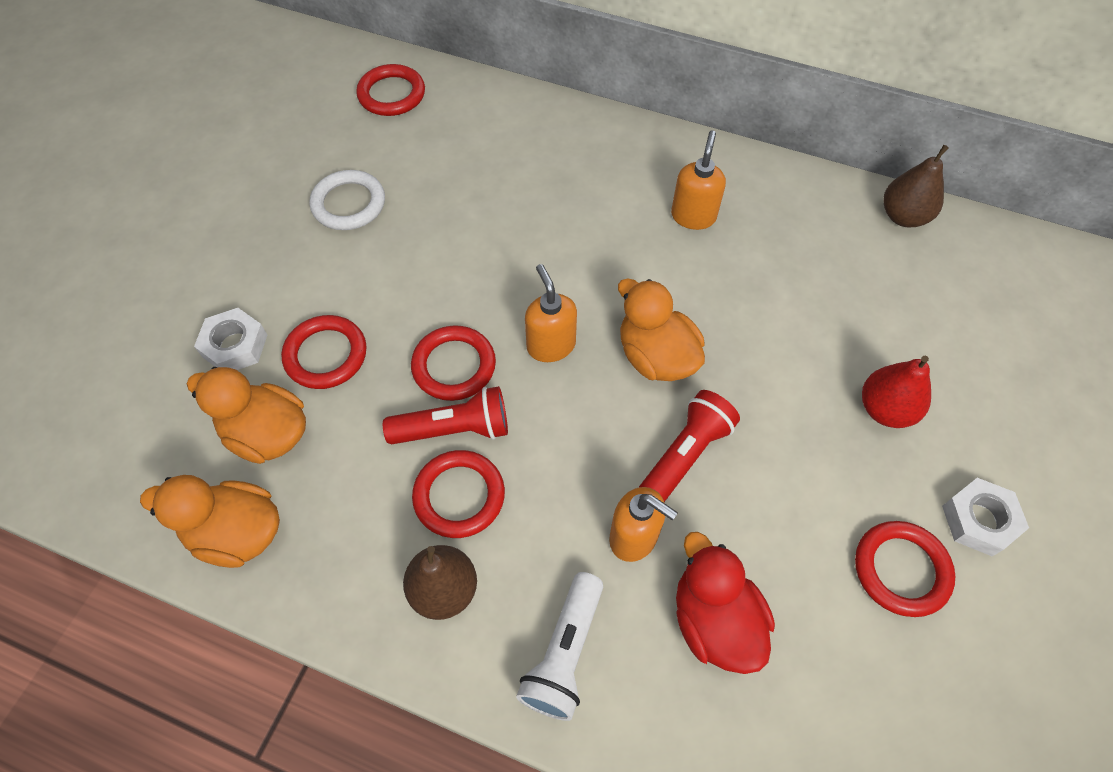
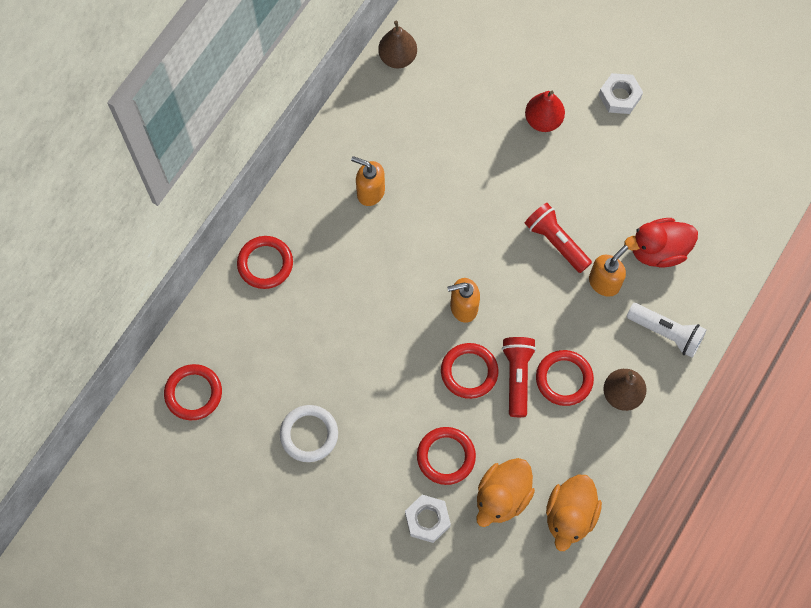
camera: 80 degrees left, 10 degrees up
orange duck [618,278,705,381] -> none
red ring [855,521,955,617] -> red ring moved to [237,236,293,289]

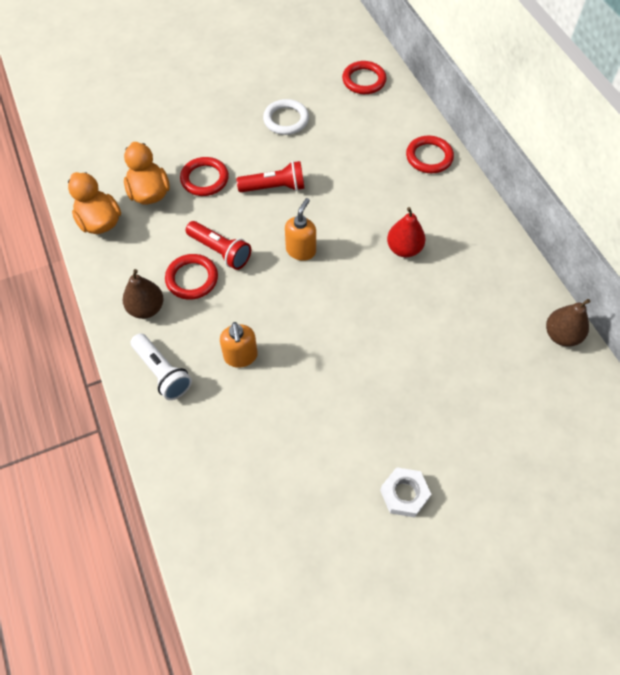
camera: 125 degrees right, 10 degrees down
orange soap dispenser [351,156,385,206] -> none
white nut [405,495,451,543] -> none
red ring [441,343,499,399] -> none
red pear [525,91,565,132] -> red pear moved to [387,207,426,257]
red flashlight [525,203,592,273] -> red flashlight moved to [236,161,304,192]
red duck [624,218,698,267] -> none
white flashlight [627,303,707,358] -> white flashlight turned 105 degrees counterclockwise [131,333,192,400]

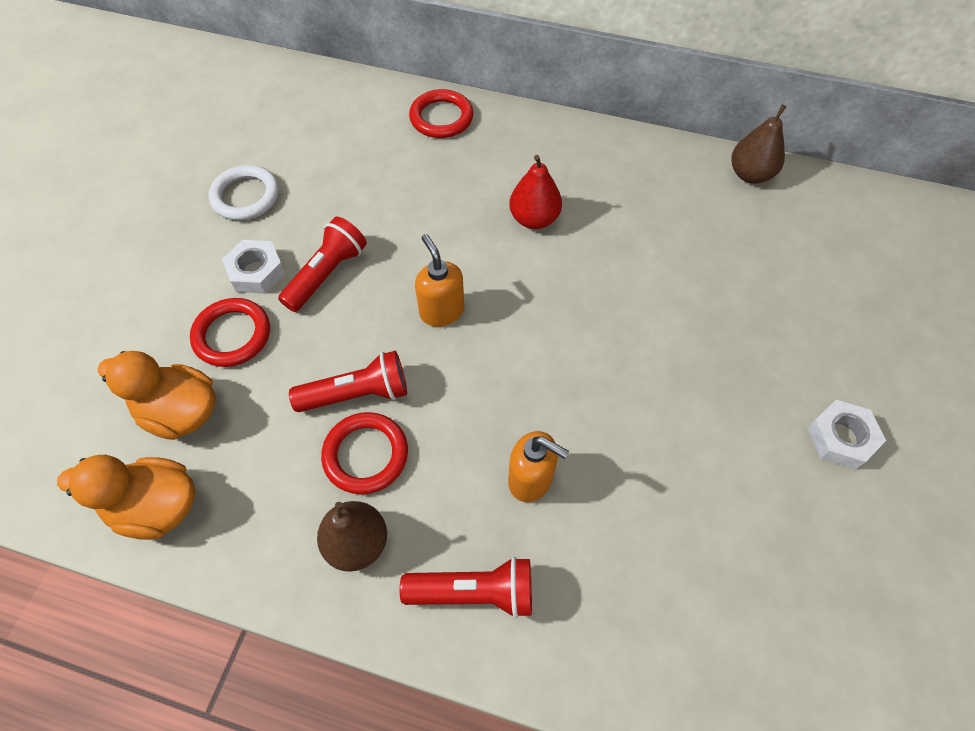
camera: 50 degrees left, 0 degrees up
white flashlight [131,333,192,400] -> red flashlight [400,557,532,618]
red ring [342,61,387,94] -> none
none -> white nut [222,240,286,294]

